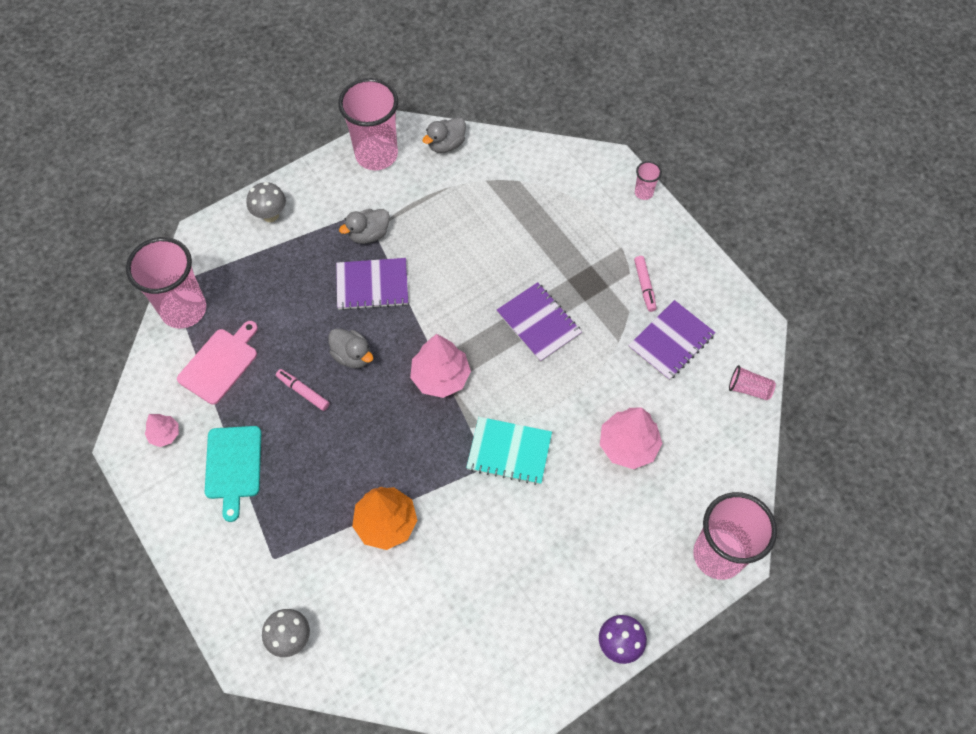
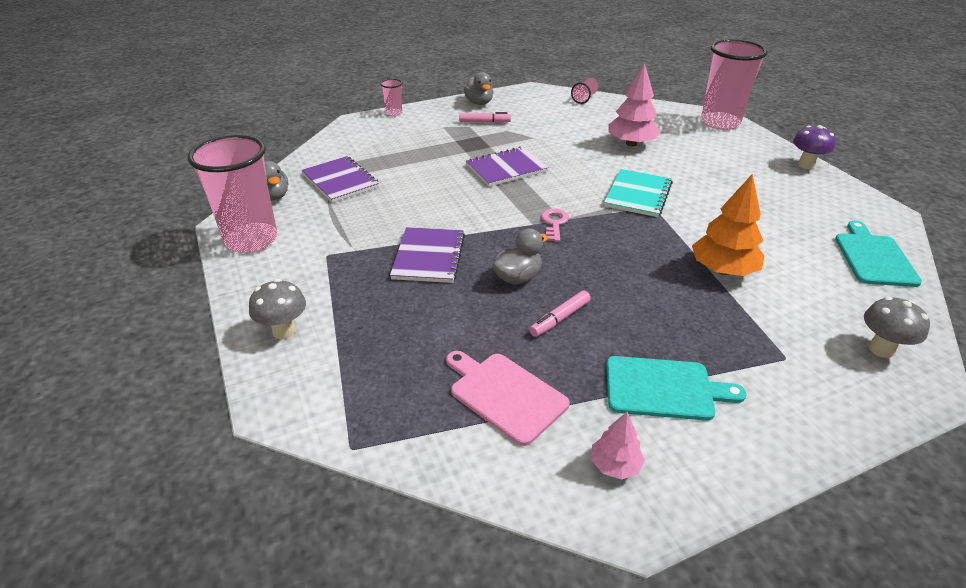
camera: 80 degrees left, 25 degrees down
pink cup [126,237,206,328] -> none
grey duck [339,209,390,244] -> grey duck moved to [464,72,493,105]
pink tree [410,334,471,398] -> pink key [541,209,569,242]
purple notebook [628,300,716,381] -> purple notebook moved to [301,156,379,203]
none -> turquoise cutting board [835,221,922,287]

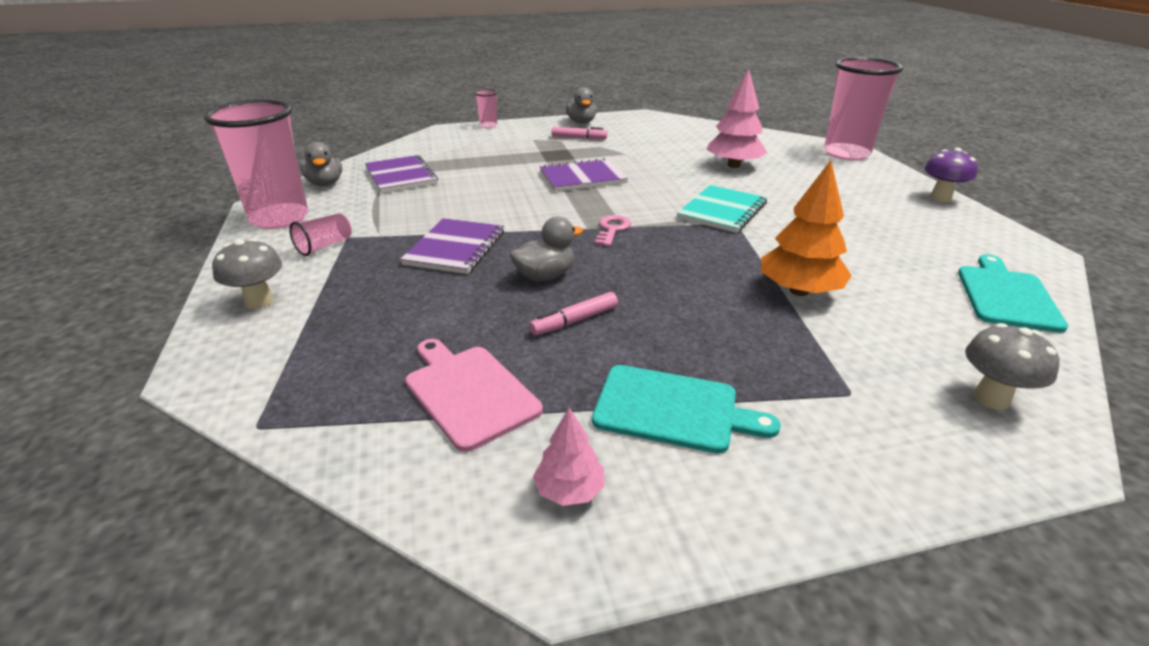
camera: 10 degrees right, 5 degrees down
pink cup [571,78,598,104] -> pink cup moved to [289,213,352,256]

